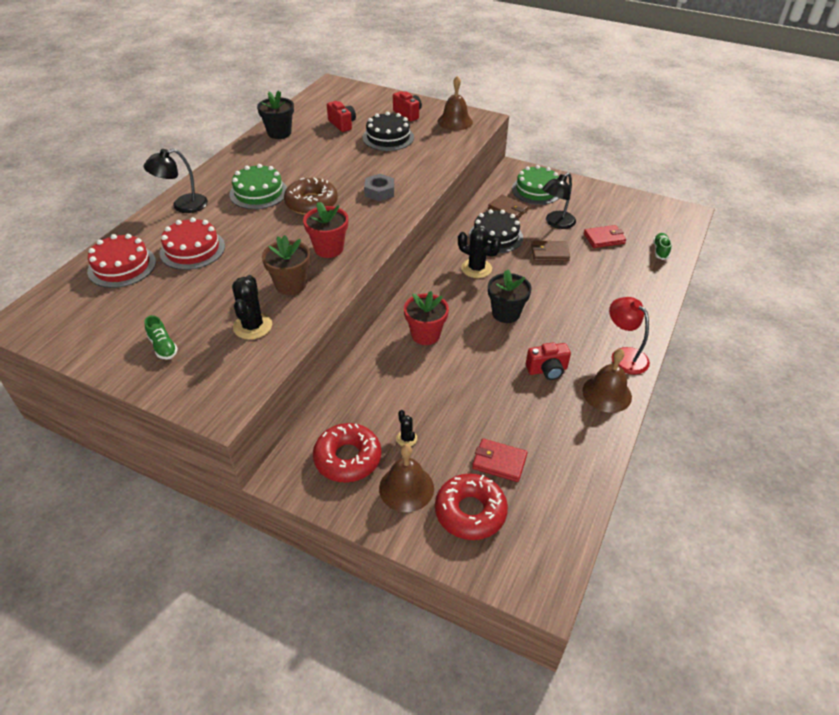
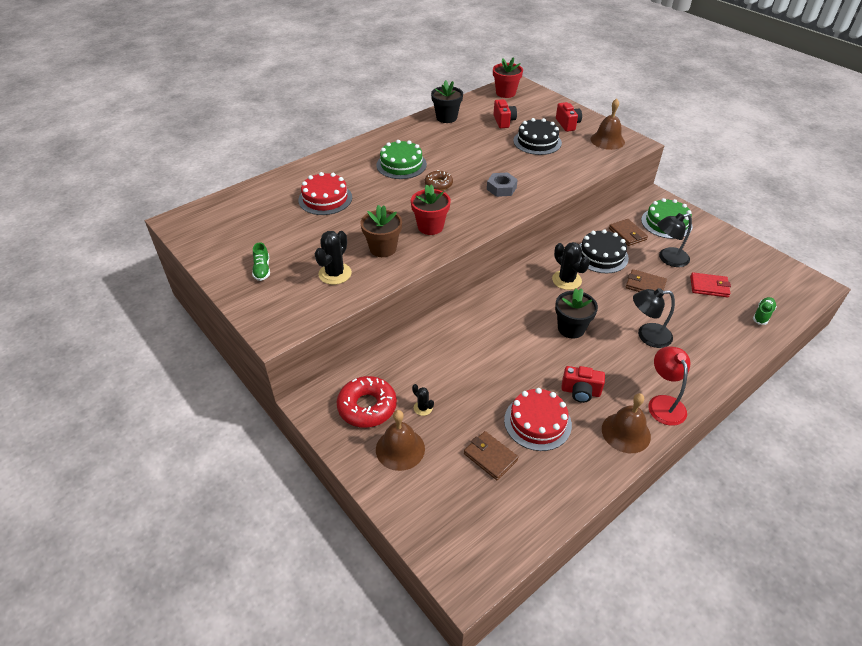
camera: 25 degrees right, 0 degrees up
red cake [87,234,156,288] -> red cake moved to [504,388,572,451]
black lamp [143,149,208,213] -> black lamp moved to [633,288,675,348]
brown donut [284,178,338,215] -> brown donut [425,170,453,191], size x0.60
black cactus [396,410,417,446] -> black cactus turned 45 degrees counterclockwise [412,384,434,416]
red flower pot [404,291,449,345] -> red flower pot moved to [493,57,523,98]
red donut [435,474,508,540] -> none
red wallet [472,439,528,482] -> brown wallet [464,431,519,480]

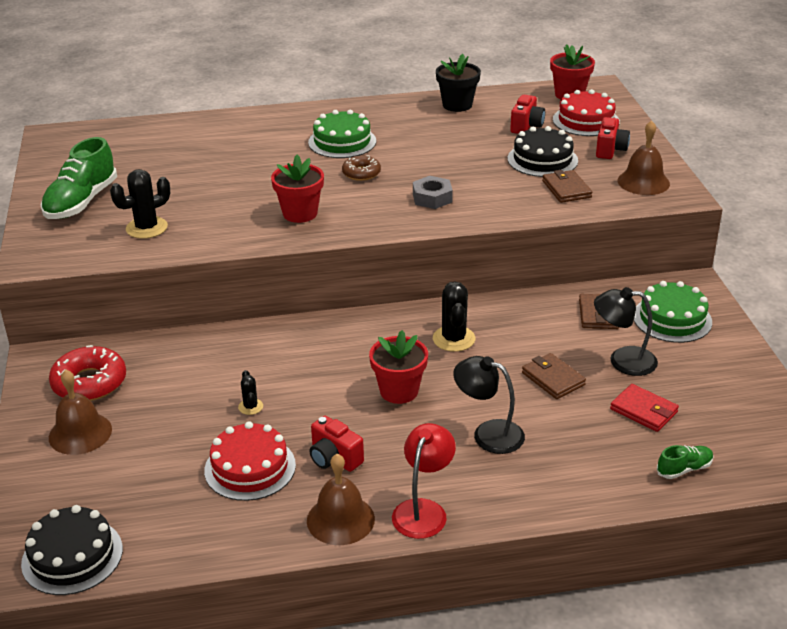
camera: 30 degrees right, 10 degrees down
green shoe [252,242,270,281] -> green shoe [41,137,117,219], size x2.05
red cake [298,172,352,215] -> red cake moved to [553,89,620,136]
brown flower pot [361,205,402,257] -> none
black cactus [412,384,434,416] -> black cactus moved to [238,370,263,415]
brown wallet [464,431,519,480] -> brown wallet moved to [542,170,592,203]
black flower pot [555,288,598,339] -> red flower pot [369,330,428,404]
black cake [579,229,629,273] -> black cake moved to [21,505,123,595]

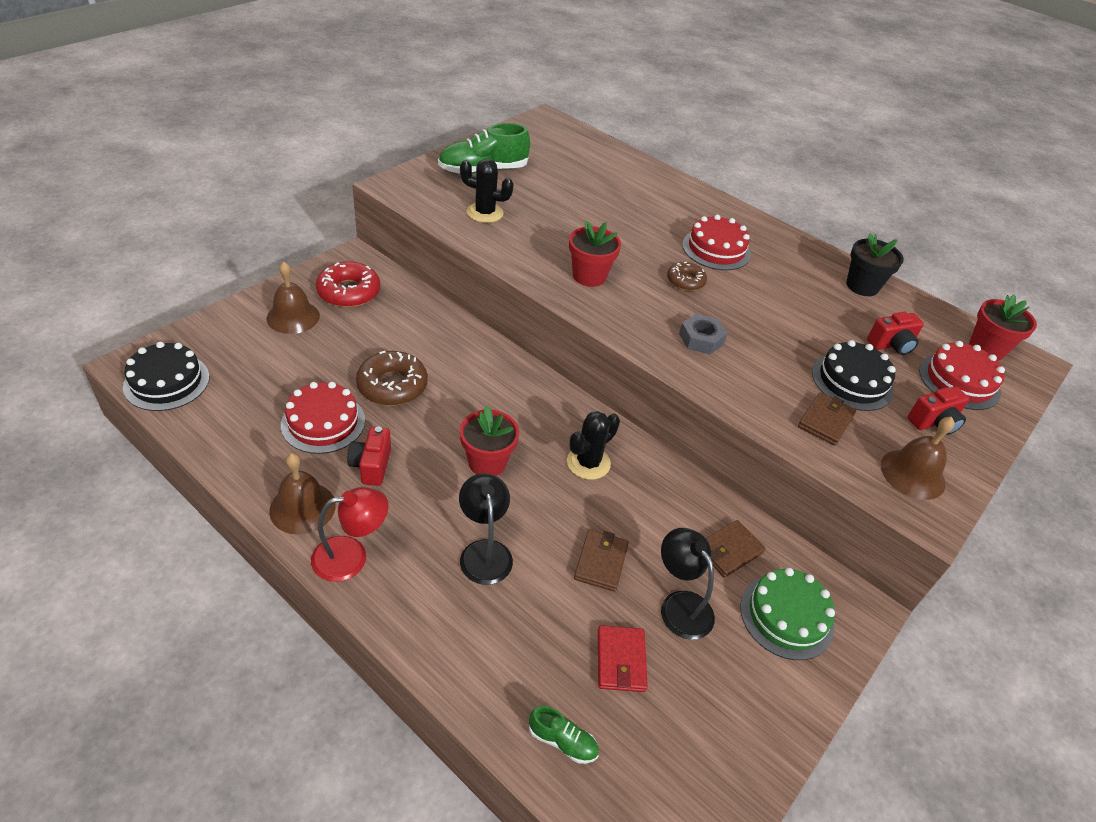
camera: 45 degrees right, 10 degrees up
black cactus [238,370,263,415] -> brown donut [356,351,428,406]
green cake [308,110,376,158] -> red cake [682,215,751,270]

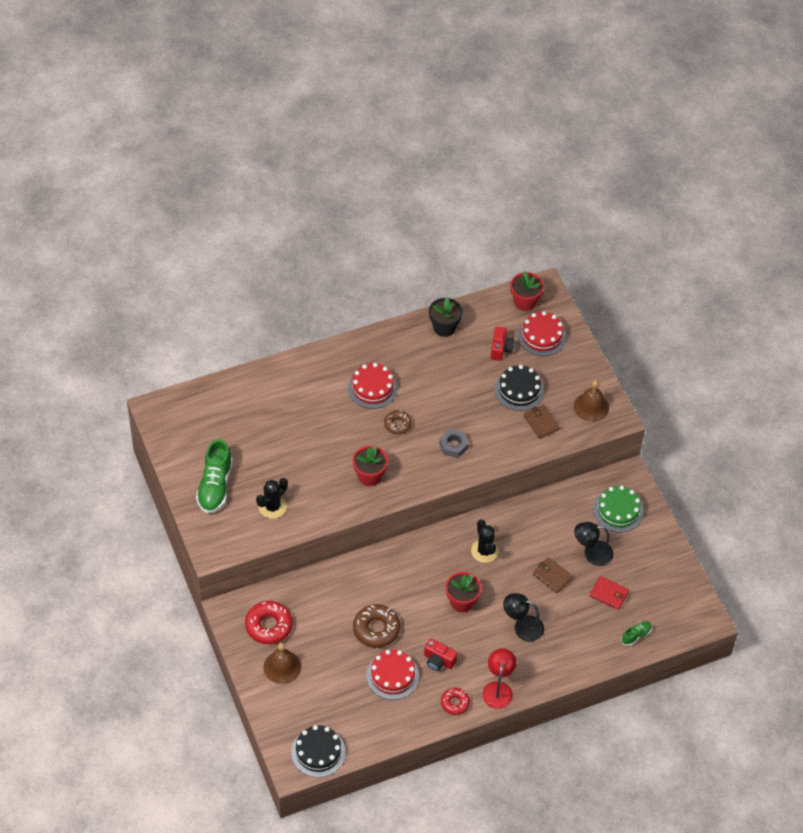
camera: 60 degrees left, 10 degrees up
brown bell [269,453,336,535] -> red donut [441,688,470,715]
brown wallet [706,520,766,578] -> none
red camera [907,387,969,435] -> none

